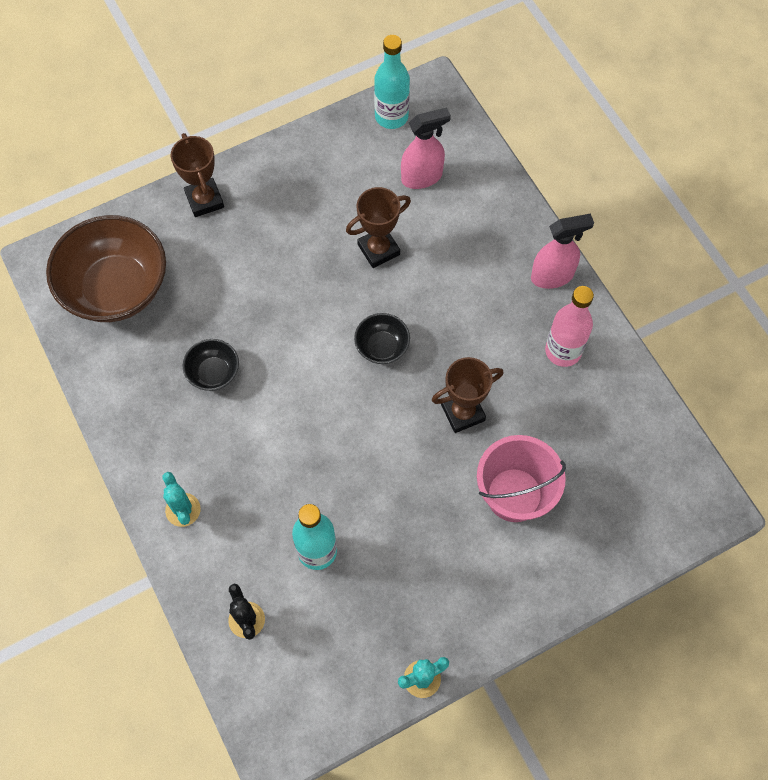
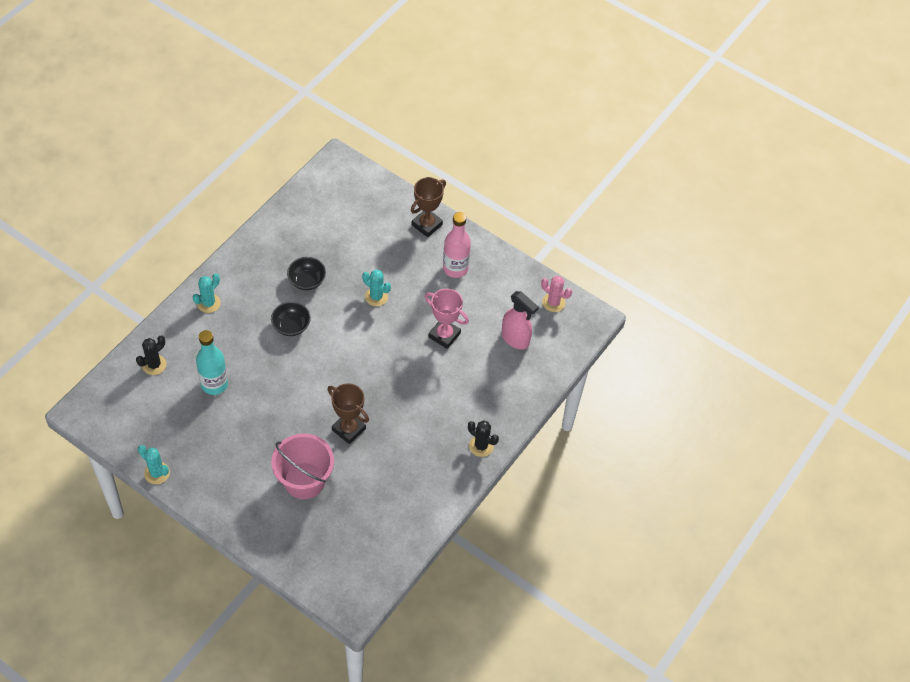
camera: 60 degrees right, 10 degrees down
brown bowl [46,215,166,322] -> none
brown trophy [346,187,411,268] -> pink trophy [425,289,469,349]
black bowl [354,313,410,364] -> black bowl moved to [271,302,311,336]
turquoise bottle [374,35,410,129] -> pink cactus [541,276,572,312]
pink spray bottle [531,214,594,289] -> black cactus [468,420,499,457]
pink bottle [545,286,594,367] -> pink bottle moved to [443,212,471,278]
none -> turquoise cactus [362,270,391,306]

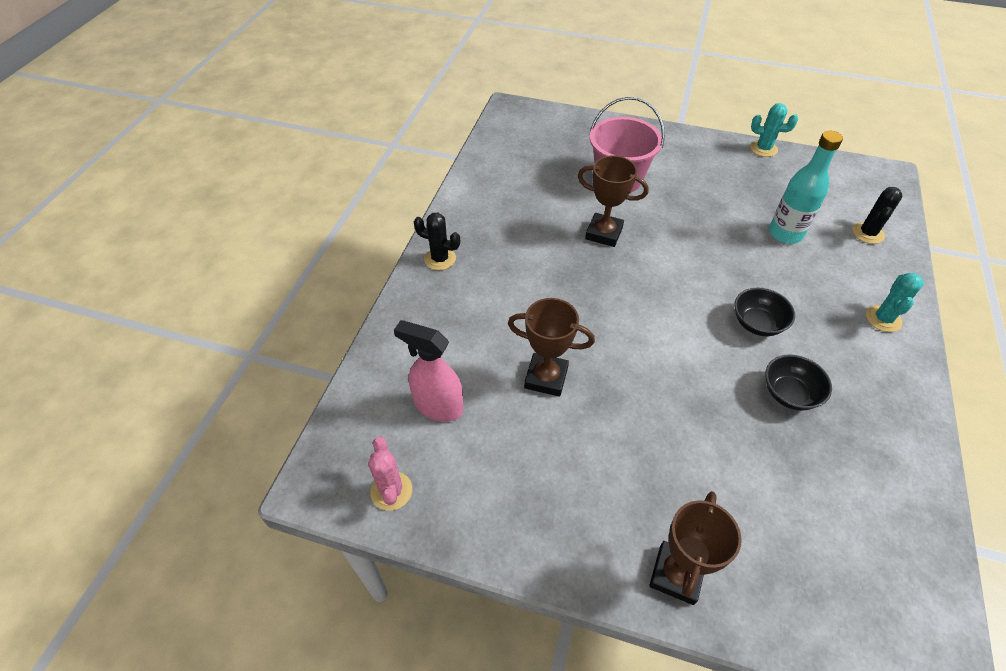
camera: 165 degrees right, 5 degrees down
turquoise cactus [362,270,391,306] -> none
pink trophy [425,289,469,349] -> brown trophy [508,298,595,397]
pink bottle [443,212,471,278] -> none
pink cactus [541,276,572,312] -> pink cactus turned 60 degrees clockwise [368,437,412,511]

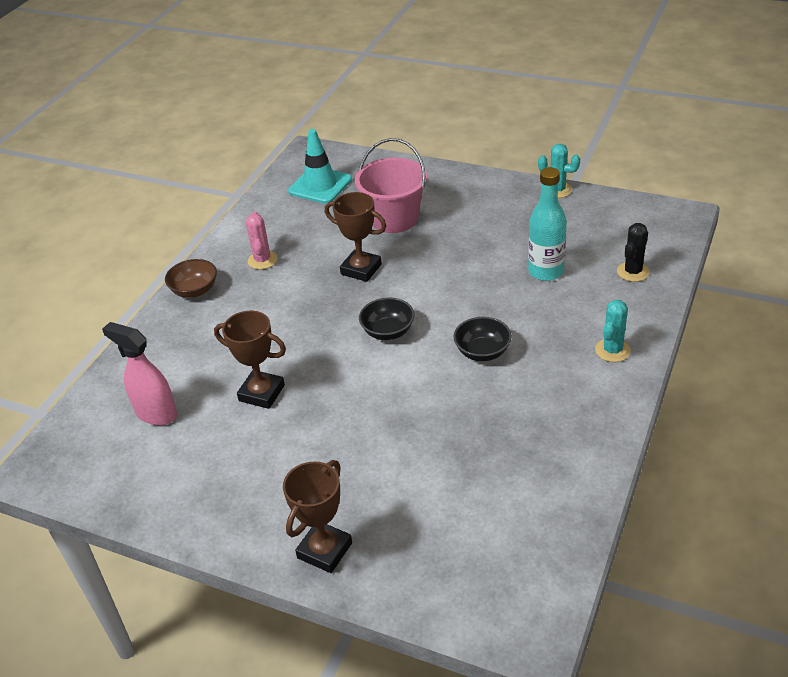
camera: 10 degrees right, 10 degrees down
pink cactus [368,437,412,511] -> pink cactus moved to [246,211,278,269]
black cactus [414,213,460,270] -> brown bowl [165,259,217,298]
black bowl [765,354,832,410] -> black bowl moved to [359,297,415,340]
none -> turquoise traffic cone [288,129,352,204]

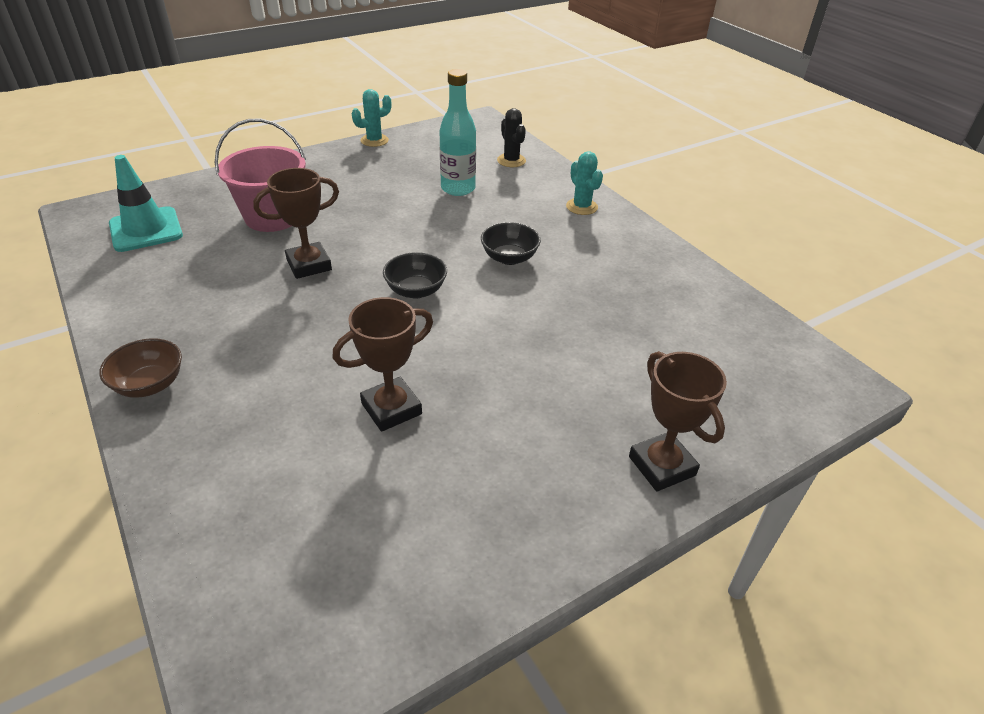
camera: 60 degrees left, 0 degrees up
pink spray bottle [102,322,177,426] -> none
pink cactus [246,211,278,269] -> none

